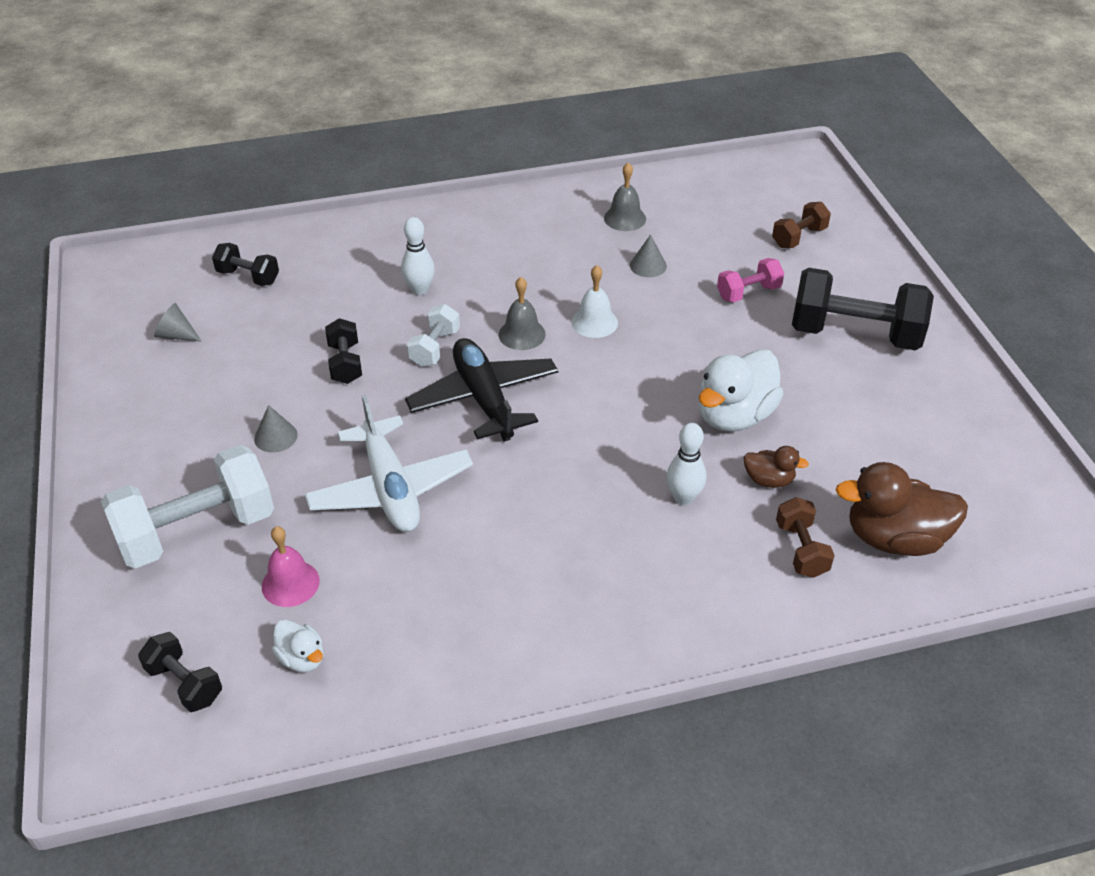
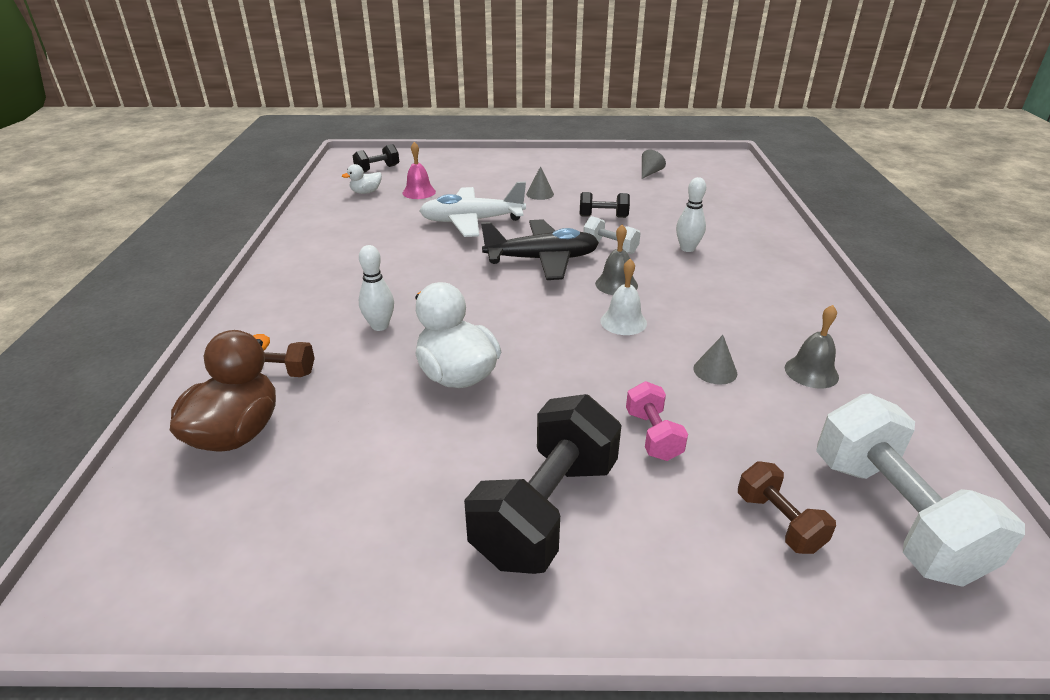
camera: 105 degrees right, 10 degrees down
white dumbbell [101,445,274,568] -> white dumbbell moved to [816,394,1025,587]
black dumbbell [212,243,279,286] -> none
brown duck [744,446,809,488] -> none

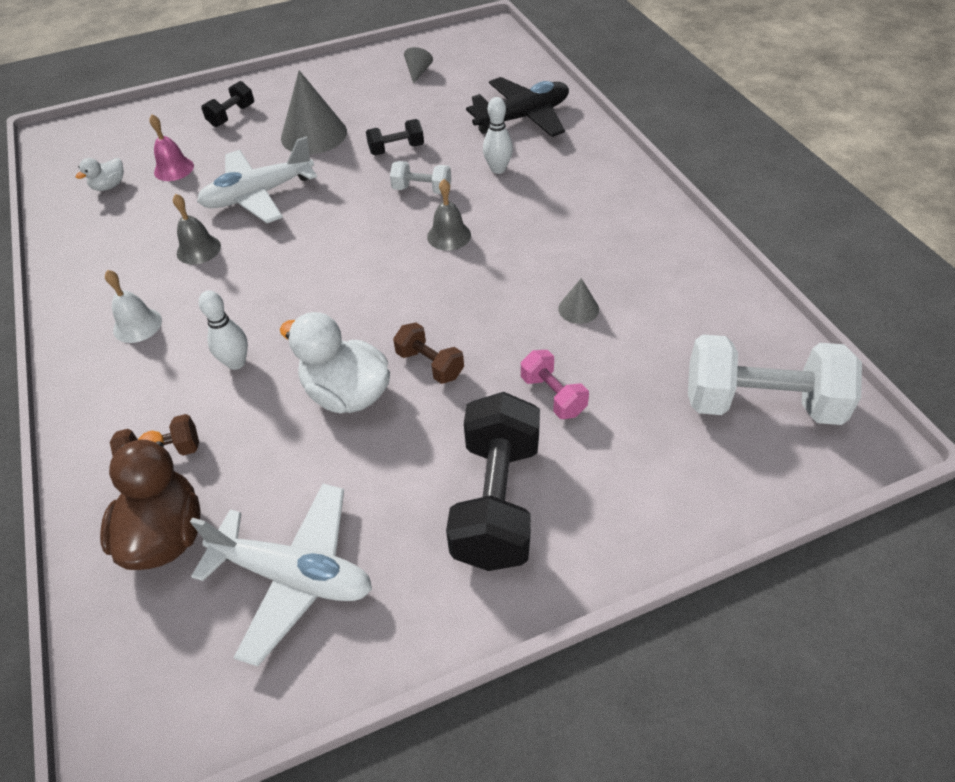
camera: 20 degrees left, 15 degrees up
black dumbbell [353,144,399,173] -> black dumbbell moved to [201,81,254,127]
black plane [481,219,599,280] -> black plane moved to [466,77,569,137]
grey cone [526,166,554,200] -> grey cone [281,70,347,154], size x2.09
white bell [600,259,647,335] -> white bell moved to [105,270,162,343]
brown dumbbell [738,461,836,554] -> brown dumbbell moved to [393,322,464,384]
grey bell [785,305,839,389] -> grey bell moved to [173,194,221,264]
white dumbbell [816,394,1025,587] -> white dumbbell turned 45 degrees counterclockwise [688,334,862,425]
none -> white plane [190,484,372,666]

